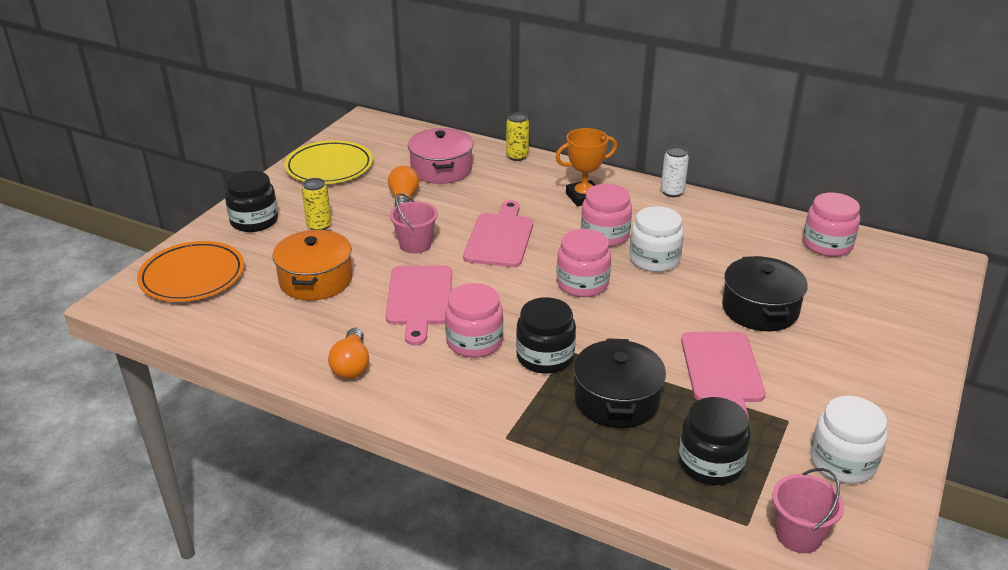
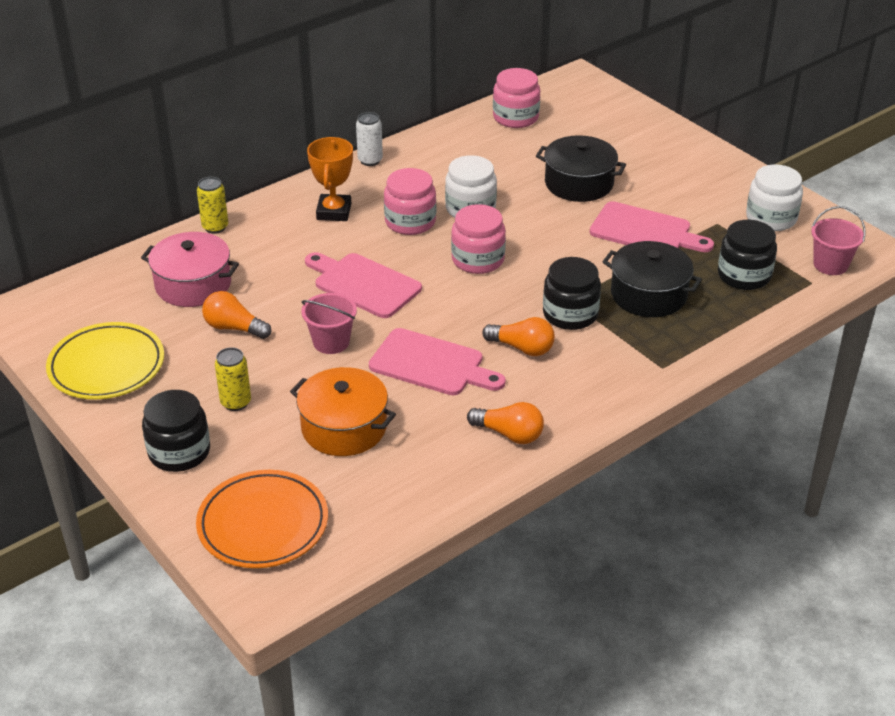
camera: 65 degrees left, 5 degrees up
pink jar [445,283,503,358] -> orange light bulb [482,317,555,356]

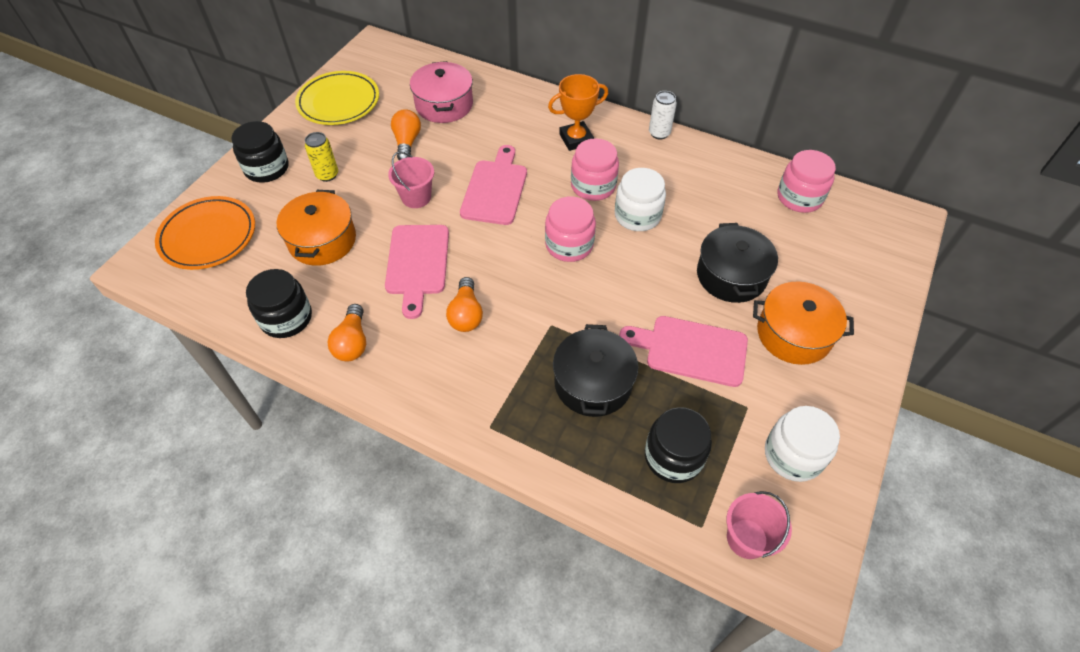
camera: 65 degrees right, 15 degrees up
yellow can [197,177,228,234] -> none
black jar [543,257,601,330] -> black jar moved to [246,269,312,338]
pink cutting board [590,201,714,252] -> pink cutting board turned 105 degrees clockwise [619,316,748,387]
none -> orange pot [753,282,854,365]

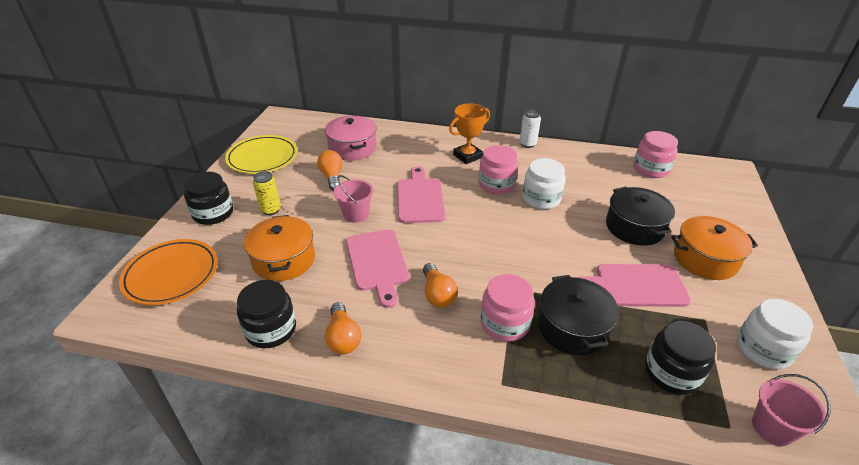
camera: 15 degrees left, 15 degrees down
pink jar [545,196,596,262] -> pink jar moved to [480,274,535,342]

